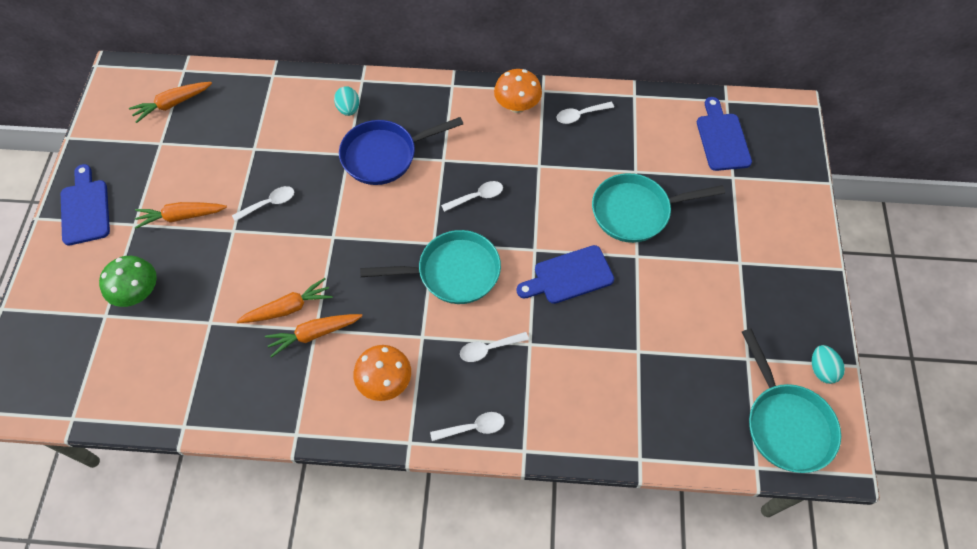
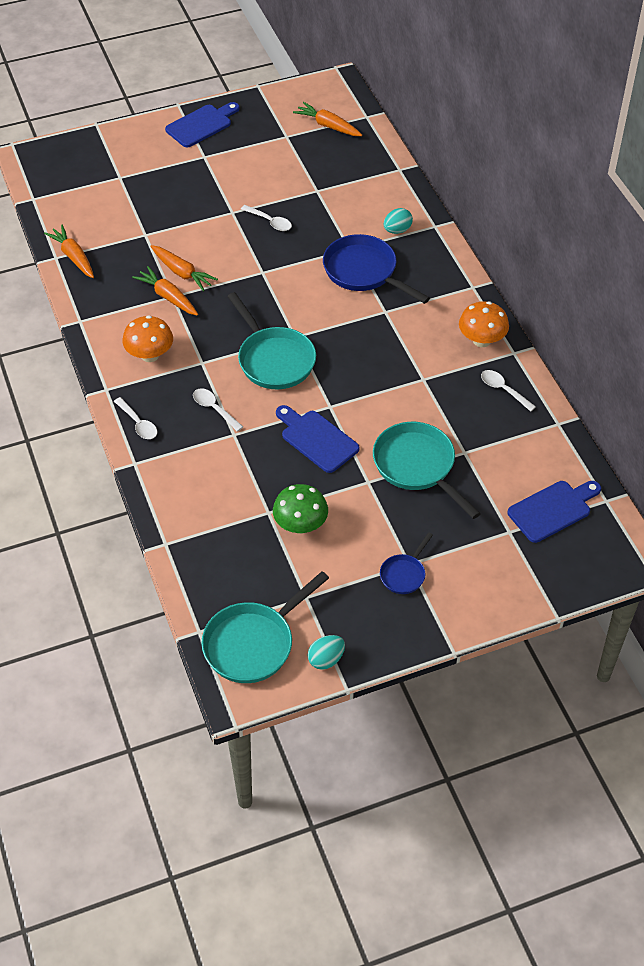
camera: 65 degrees right, 10 degrees down
green mushroom [99,256,157,307] -> green mushroom moved to [273,484,328,534]
orange carrot [134,202,227,229] -> orange carrot moved to [44,225,94,278]
white spoon [441,181,503,212] -> none
none -> blue pan [380,532,433,594]

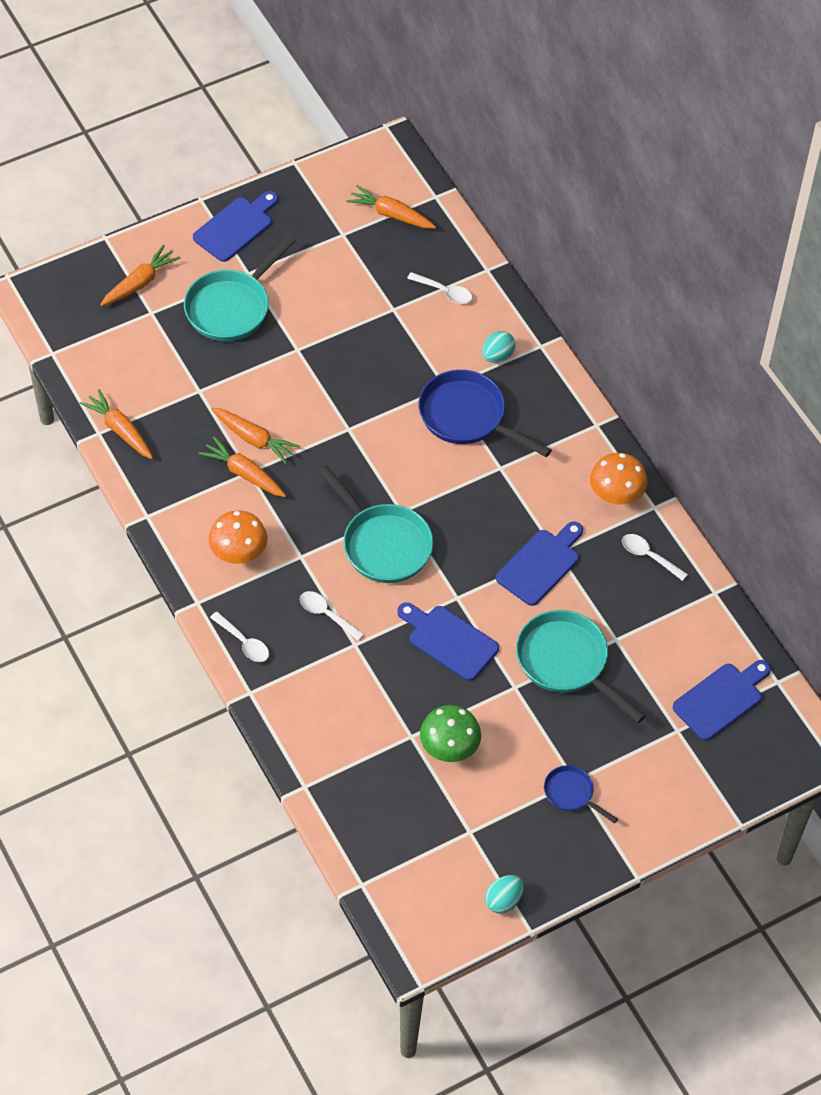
camera: 10 degrees left, 5 degrees up
turquoise pan [201,571,329,683] -> turquoise pan moved to [184,235,295,341]
white spoon [241,205,292,231] -> white spoon moved to [407,272,472,304]
blue pan [380,532,433,594] -> blue pan turned 105 degrees clockwise [544,765,618,824]
none -> orange carrot [100,245,180,306]
none -> blue cutting board [496,521,583,606]

